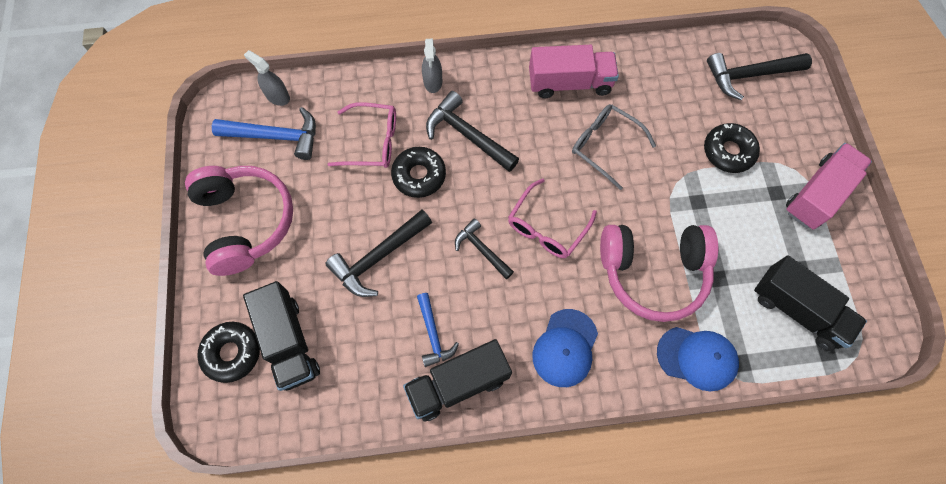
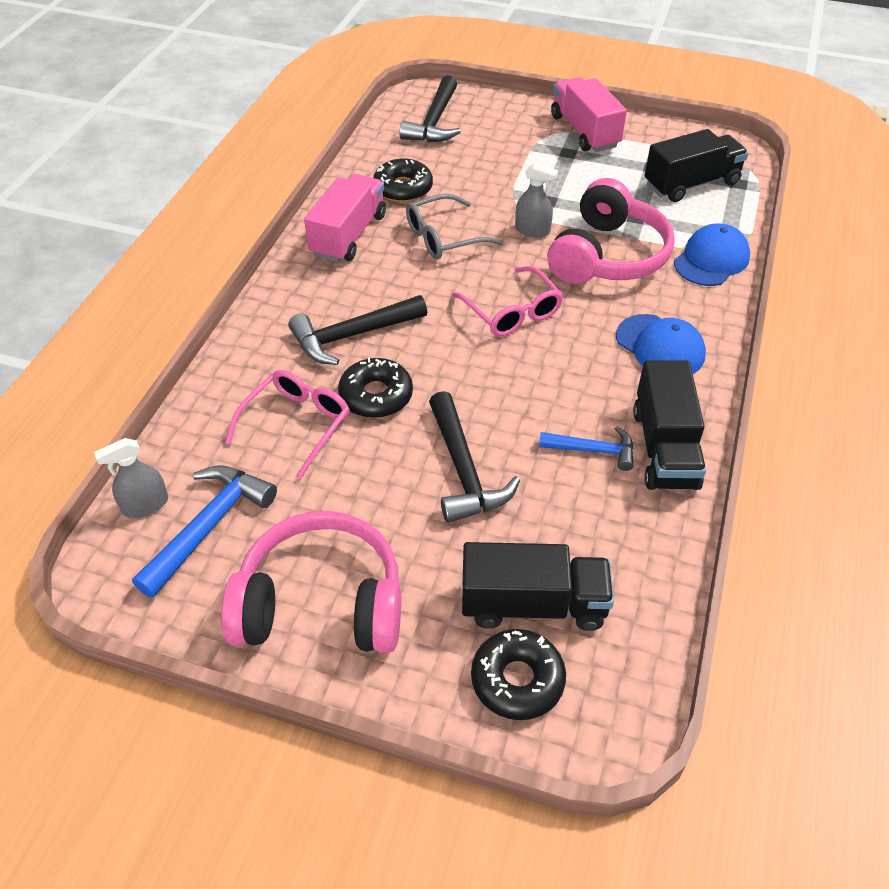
camera: 65 degrees left, 20 degrees down
grey spray bottle [422,38,442,93] -> grey spray bottle moved to [515,163,558,237]
black hammer [455,219,514,279] -> none
black donut [704,123,760,173] -> black donut moved to [373,158,433,202]

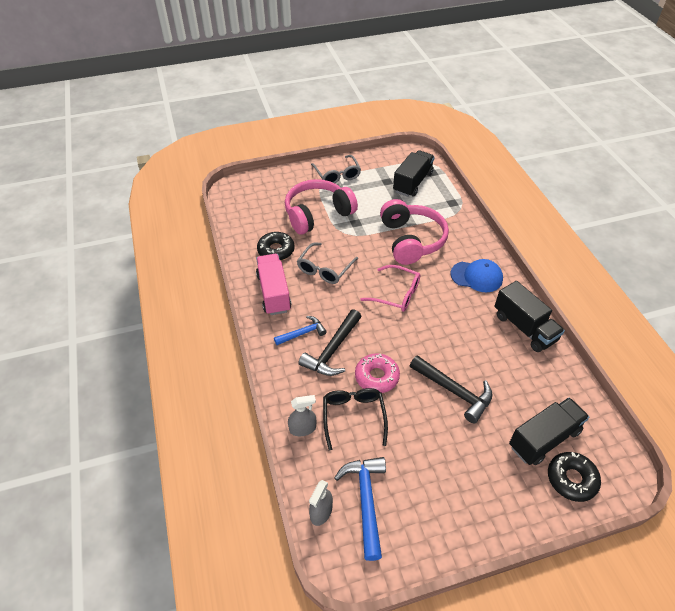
camera: 35 degrees left, 0 degrees up
pink headphones [221,511,401,653] -> pink headphones moved to [285,179,358,234]
pink glasses [225,370,350,480] -> black glasses [323,388,388,450]
black donut [338,357,413,418] -> pink donut [355,353,400,393]
black hammer [400,75,461,142] -> none
grey spray bottle [515,163,558,237] -> grey spray bottle moved to [288,395,316,436]
blue hammer [539,426,634,471] -> blue hammer moved to [274,316,327,345]
pink truck [551,77,627,152] -> grey glasses [311,155,361,183]
blue cap [674,223,750,286] -> none

